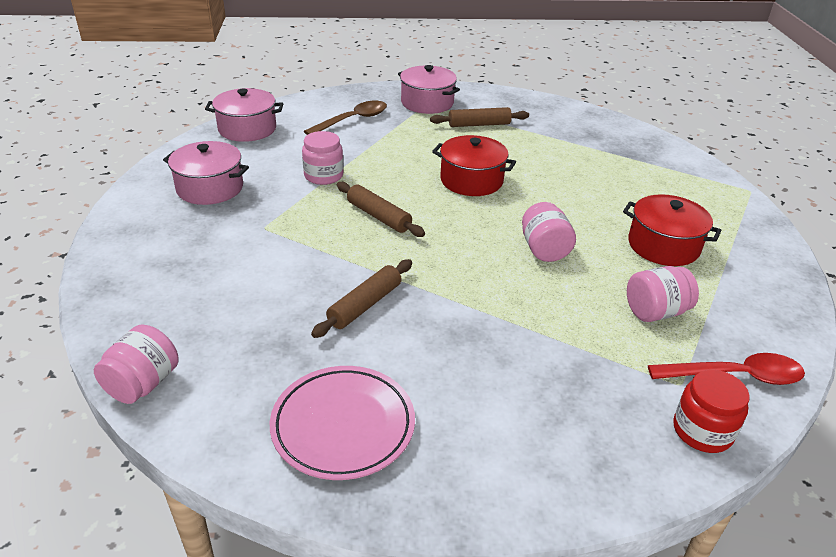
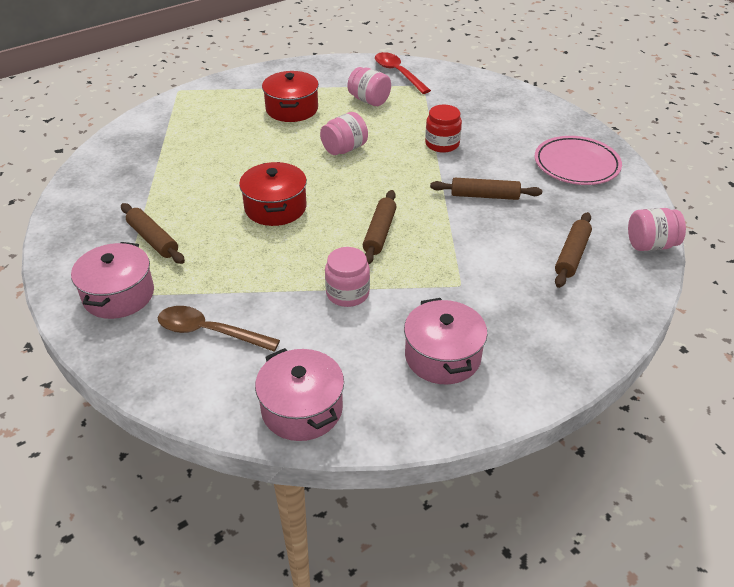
camera: 120 degrees left, 5 degrees up
red jar [673,369,750,453] -> red jar moved to [425,105,462,153]
none -> brown rolling pin [555,212,592,288]

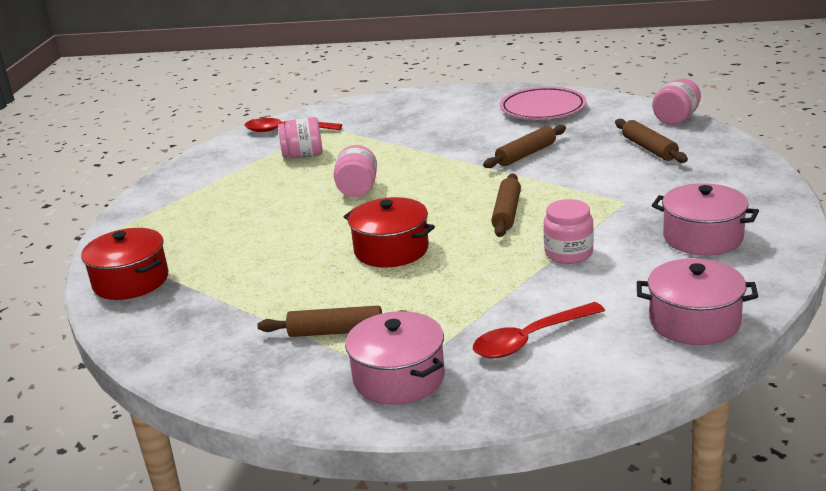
camera: 45 degrees left, 15 degrees down
brown spoon [158,306,280,352] -> red spoon [473,302,605,358]
red pot [262,71,319,122] -> red pot moved to [81,228,169,300]
brown rolling pin [363,190,396,264] -> brown rolling pin turned 45 degrees clockwise [491,173,521,237]
red jar [425,105,462,153] -> none

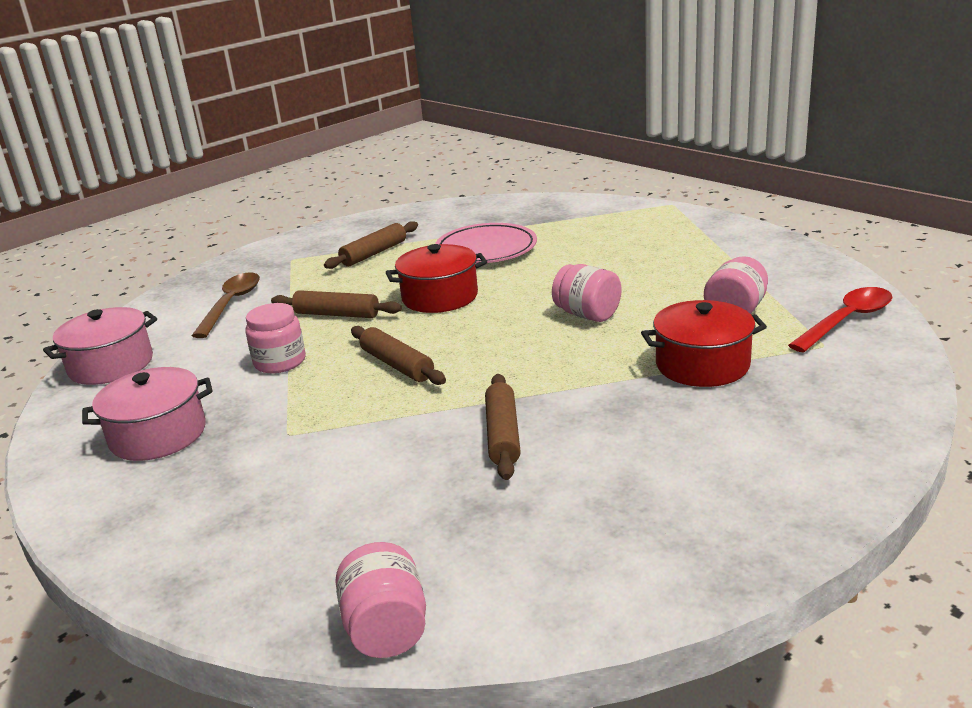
camera: 130 degrees right, 0 degrees up
red pot [81,228,169,300] -> red pot moved to [641,300,767,387]
pink pot [345,311,445,405] -> none
red spoon [473,302,605,358] -> brown spoon [192,272,260,338]
pink plate [500,87,587,120] -> pink plate moved to [435,223,537,264]
brown rolling pin [615,119,688,163] -> brown rolling pin moved to [271,290,402,318]

